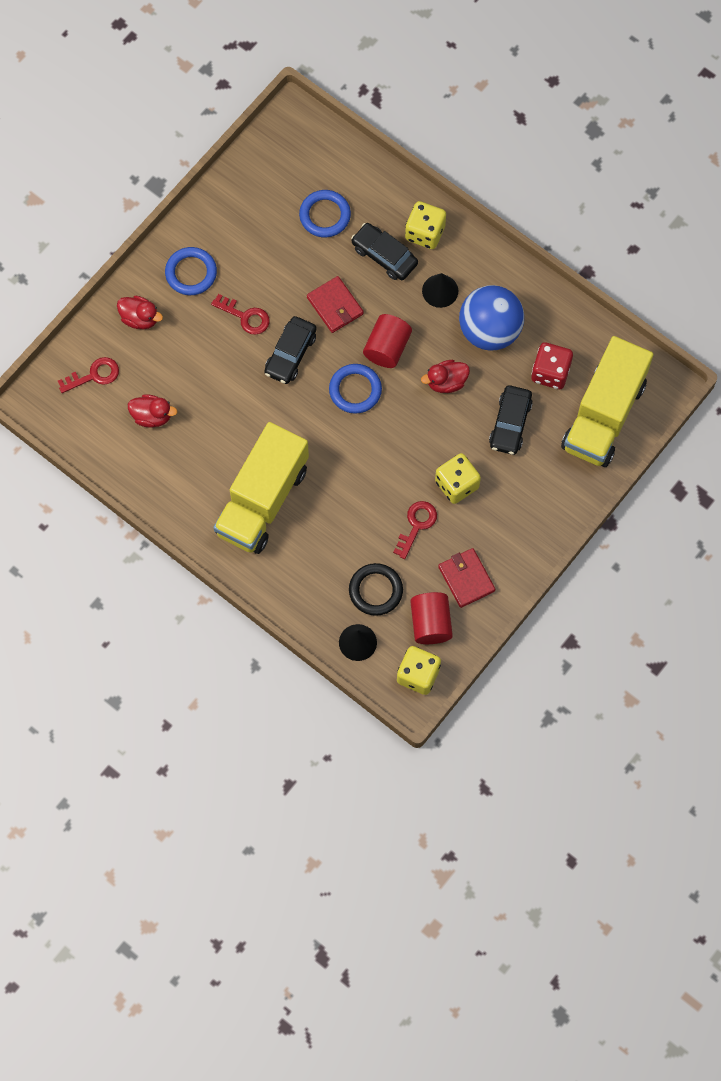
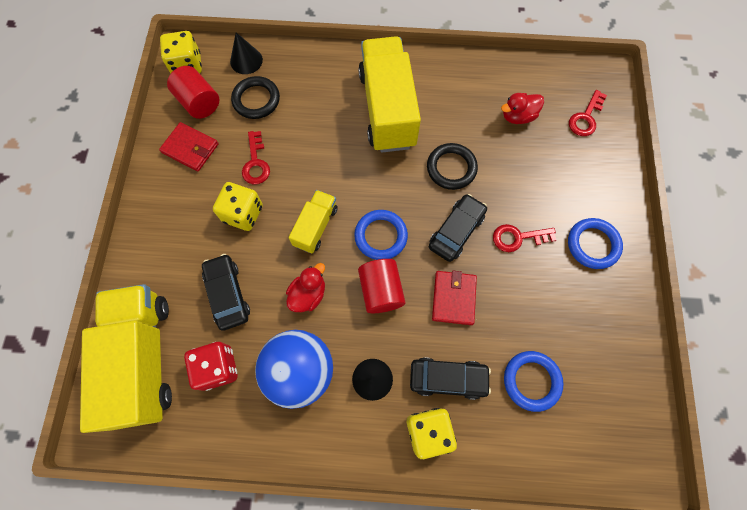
camera: 145 degrees right, 0 degrees up
red duck [117,296,163,329] -> none
black car [264,316,317,384] -> black car turned 45 degrees clockwise [429,194,487,262]
red wallet [307,276,364,333] -> red wallet turned 75 degrees clockwise [432,271,477,325]
none -> yellow truck [289,190,338,253]
none -> black ring [427,143,478,190]

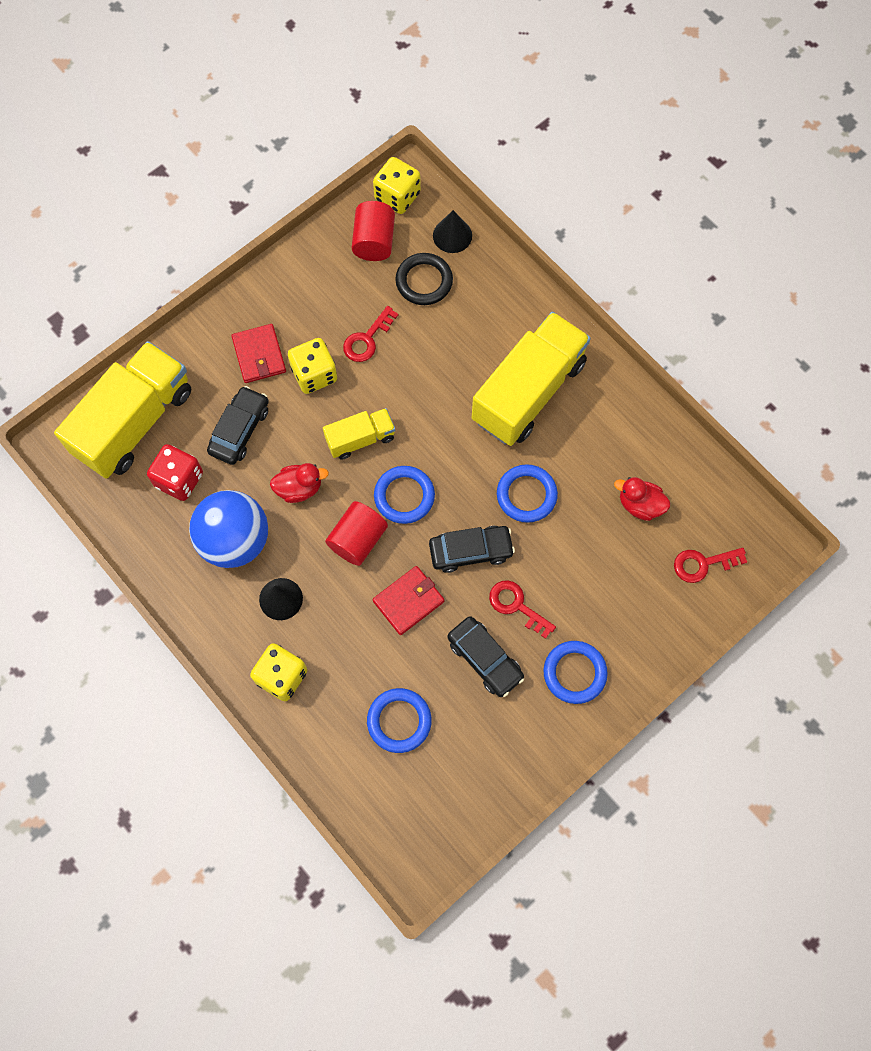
camera: 45 degrees right, 0 degrees up
red wallet [159,122,219,171] -> red wallet moved to [231,324,286,383]
black car [410,357,491,400] -> black car moved to [447,616,524,697]
black ring [427,143,478,190] -> blue ring [497,464,558,523]

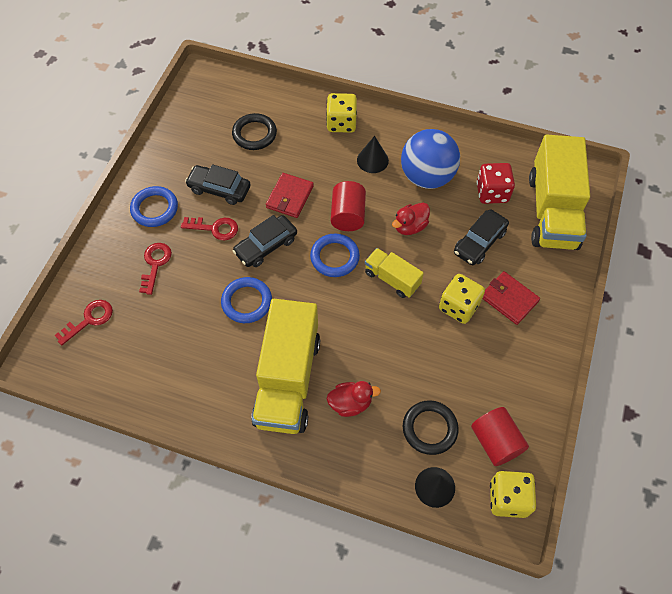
camera: 150 degrees right, 10 degrees down
black car [207,386,269,465] -> black car turned 45 degrees clockwise [454,209,509,265]
yellow truck [323,408,395,460] -> yellow truck turned 90 degrees clockwise [365,248,424,298]
red key [343,306,398,362] -> red key moved to [139,243,172,295]
blue ring [367,688,432,753] -> black ring [232,113,277,150]
red duck [614,477,670,521] -> red duck moved to [327,381,381,417]

